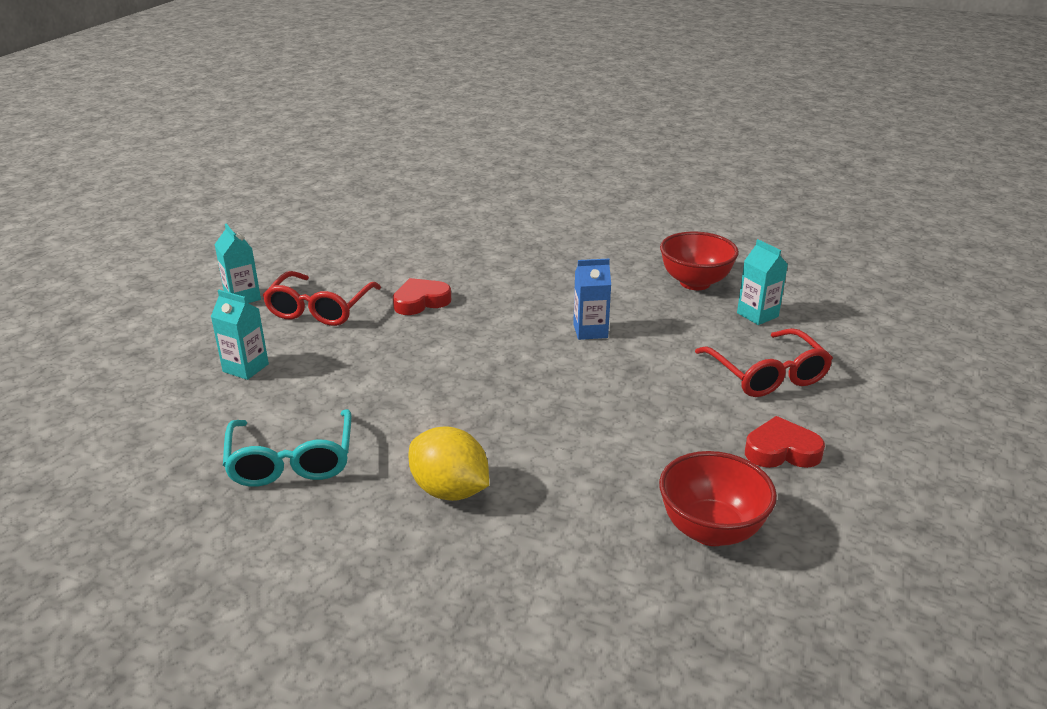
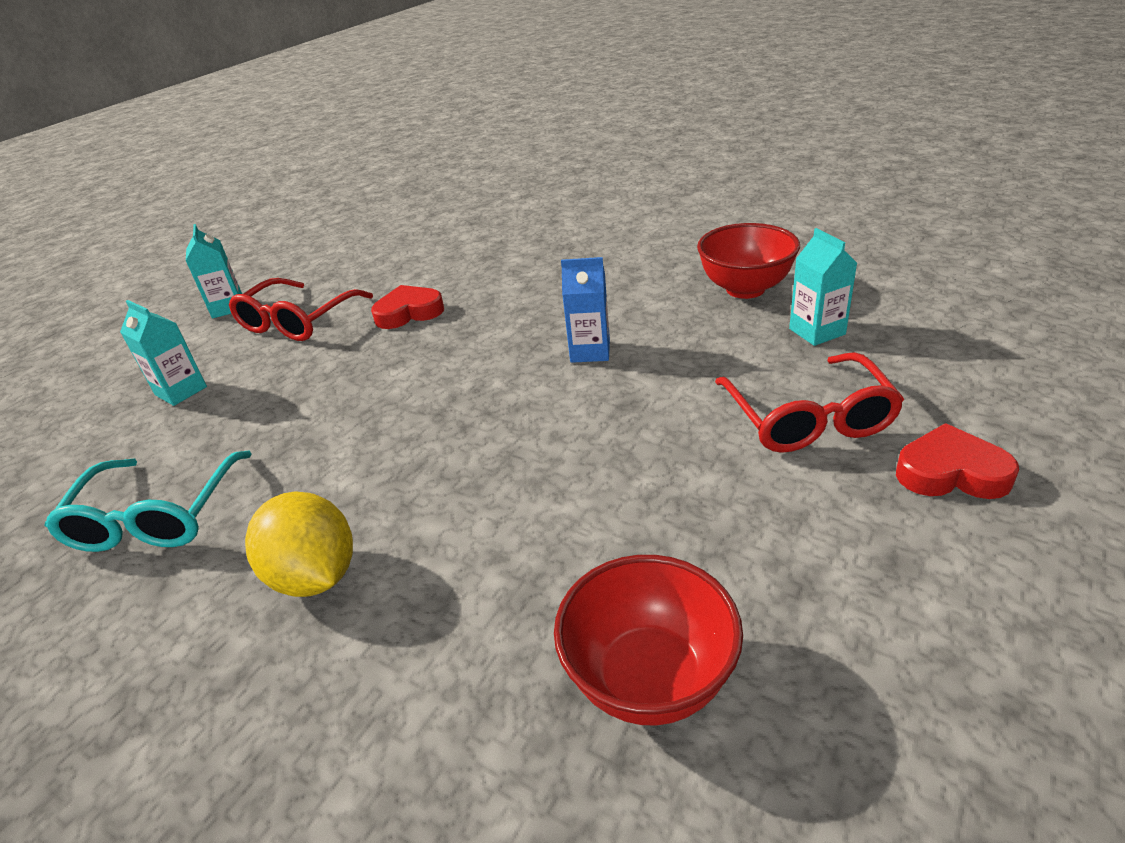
camera: 15 degrees right, 5 degrees up
red heart [745,416,825,468] -> red heart moved to [896,423,1019,499]

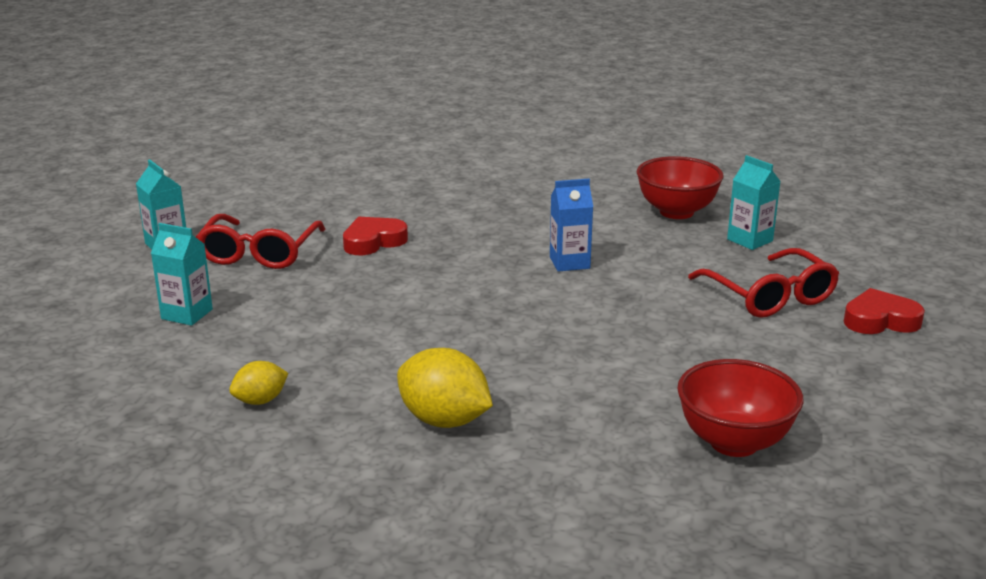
camera: 20 degrees left, 10 degrees down
turquoise glasses [45,451,252,552] -> yellow lemon [229,361,288,405]

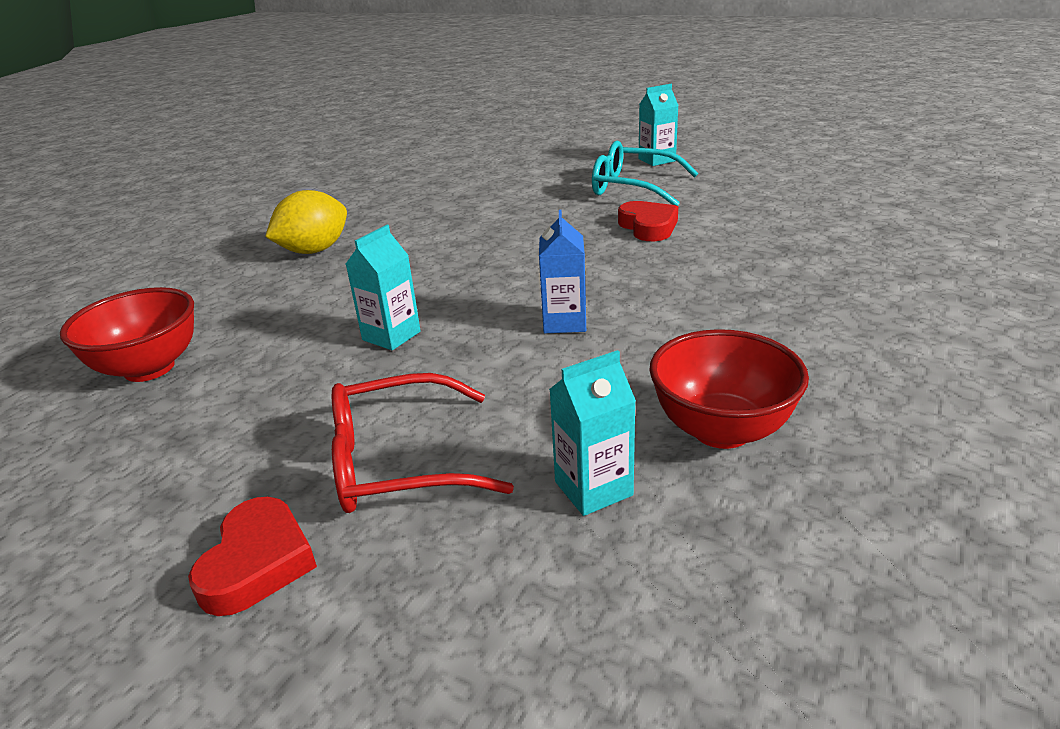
camera: 105 degrees right, 5 degrees up
turquoise carton [151,223,213,326] -> turquoise carton moved to [346,225,421,350]
red glasses [196,214,325,269] -> turquoise glasses [592,141,699,206]
yellow lemon [229,361,288,405] -> none

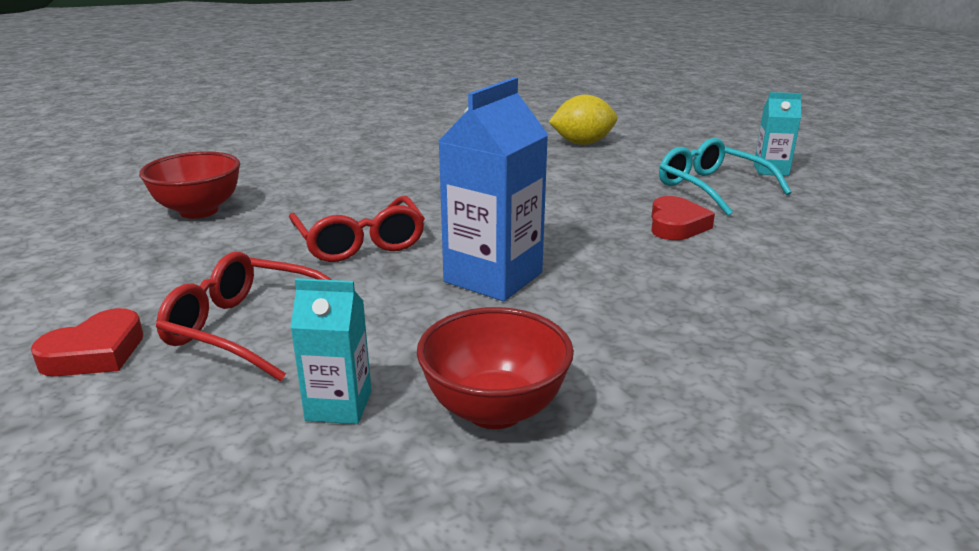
camera: 30 degrees right, 5 degrees down
yellow lemon [265,190,347,254] -> yellow lemon moved to [549,95,617,145]
turquoise carton [346,225,421,350] -> red glasses [289,196,425,262]
blue carton [539,210,586,333] -> blue carton [438,77,548,301], size x1.79

